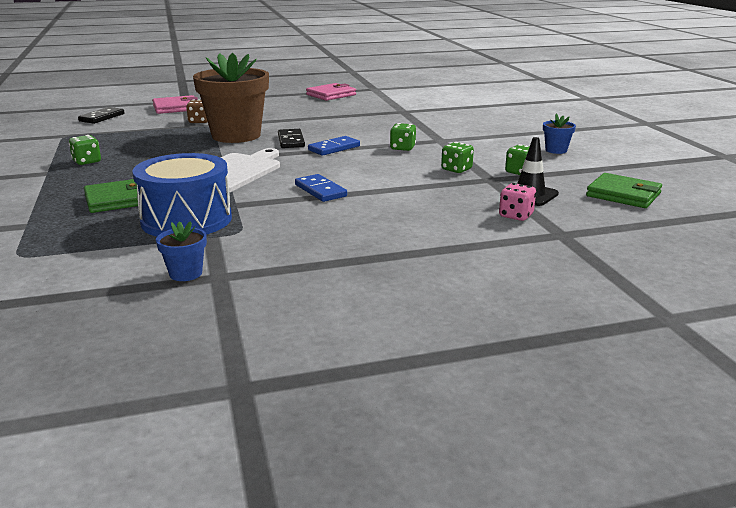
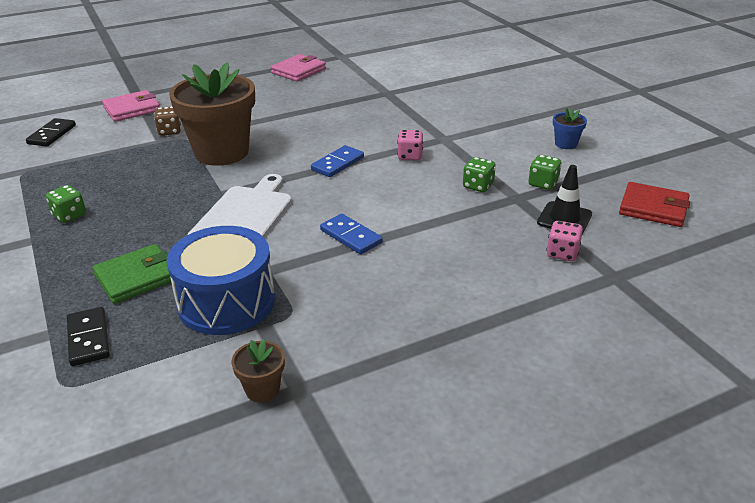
camera: 10 degrees left, 10 degrees up
blue flower pot [156,221,207,281] -> brown flower pot [231,339,285,403]
black domino [278,129,305,148] -> black domino moved to [67,307,110,366]
green dice [390,123,416,151] -> pink dice [397,130,423,160]
green wallet [586,173,662,208] -> red wallet [619,182,690,227]

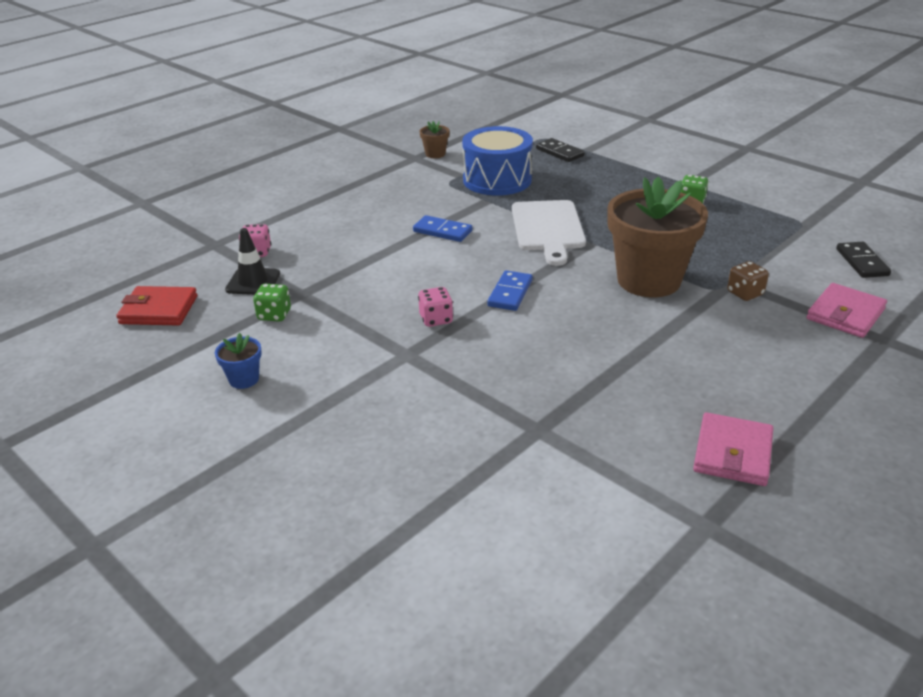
camera: 160 degrees right, 0 degrees up
green wallet [92,244,171,304] -> none
green dice [463,157,496,192] -> none

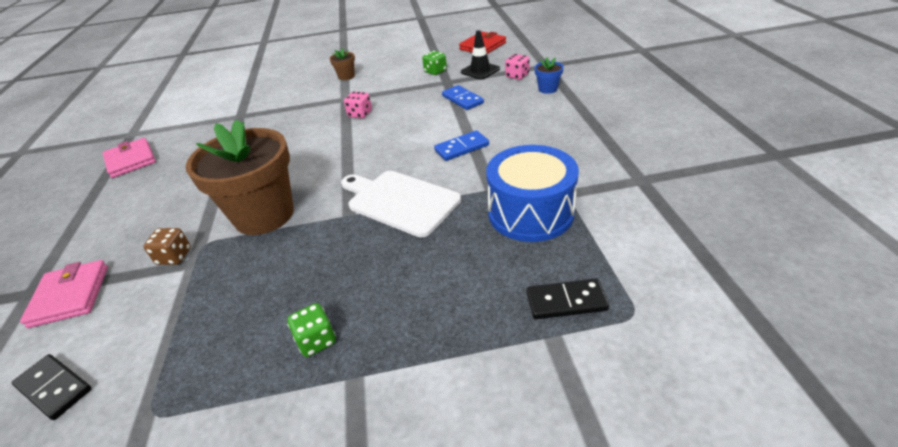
camera: 130 degrees right, 5 degrees up
blue flower pot [215,333,262,389] -> blue flower pot moved to [534,57,564,94]
brown flower pot [420,121,450,158] -> brown flower pot moved to [329,48,355,80]
blue domino [487,270,533,311] -> blue domino moved to [442,85,484,110]

